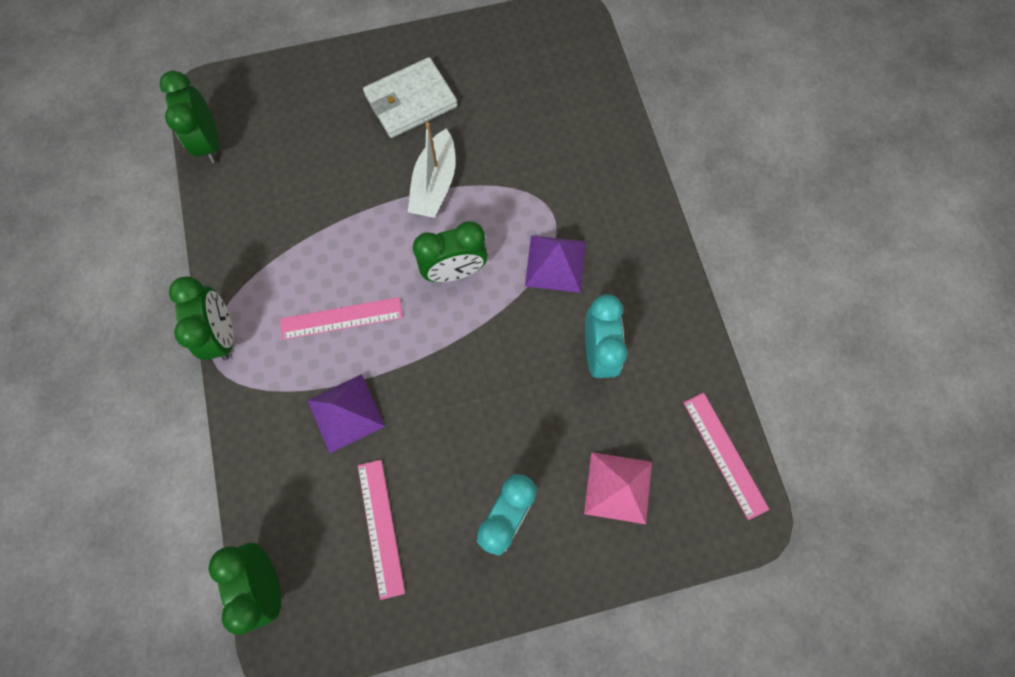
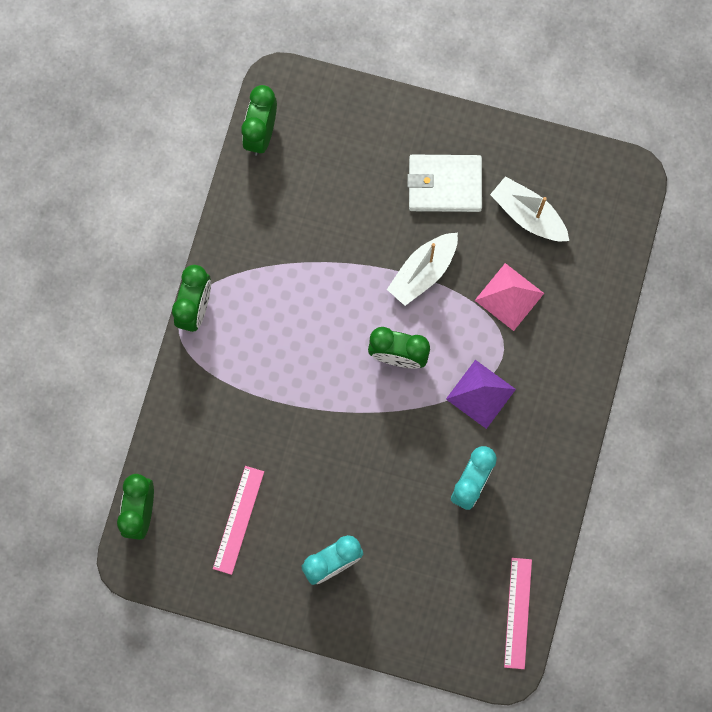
camera: 30 degrees right, 5 degrees up
pink ruler [280,297,403,340] -> none
purple pyramid [307,374,385,453] -> none
pink pyramid [584,452,652,524] -> pink pyramid moved to [475,263,544,331]
none -> white boat [490,176,569,241]

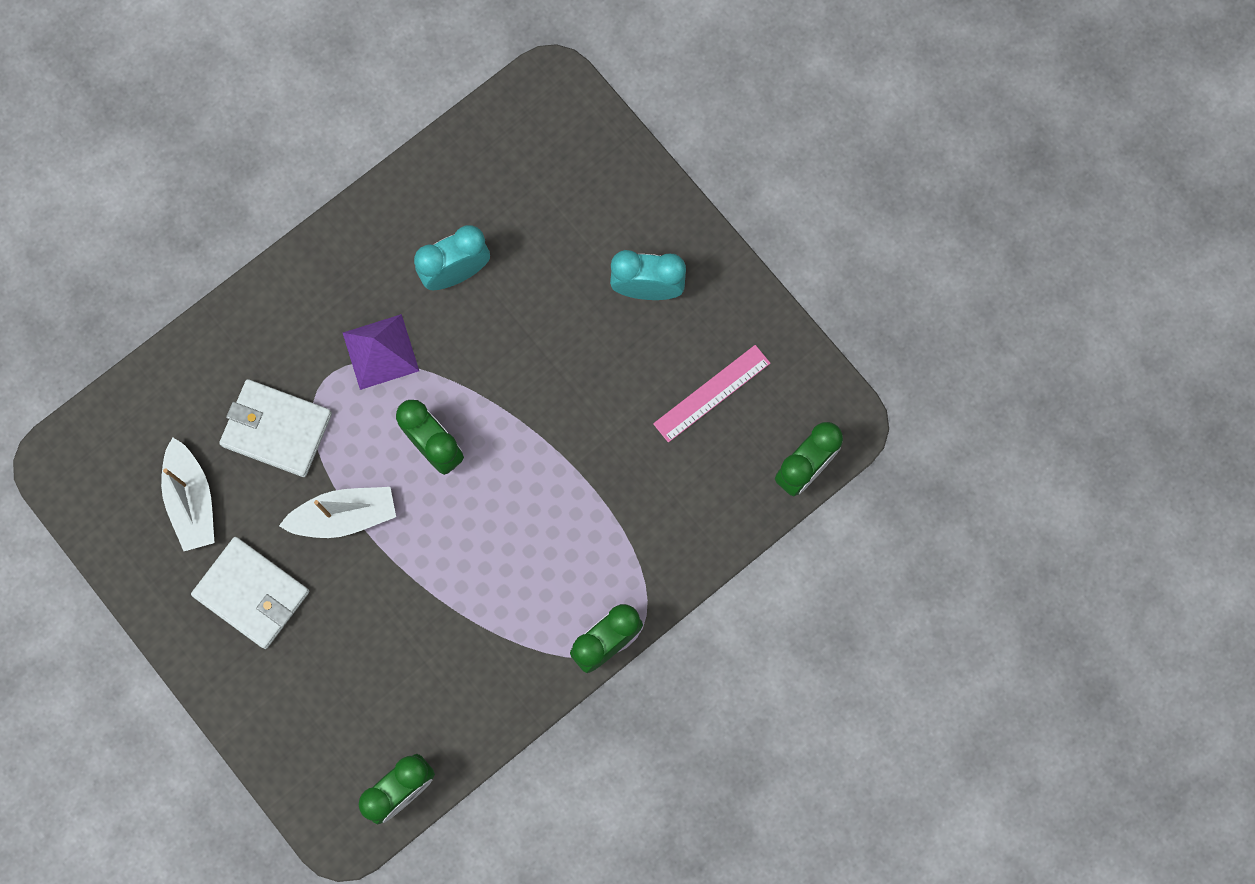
camera: 145 degrees left, 0 degrees up
pink pyramid [475,263,544,331] -> white wallet [219,379,332,477]
pink ruler [504,558,532,669] -> none

